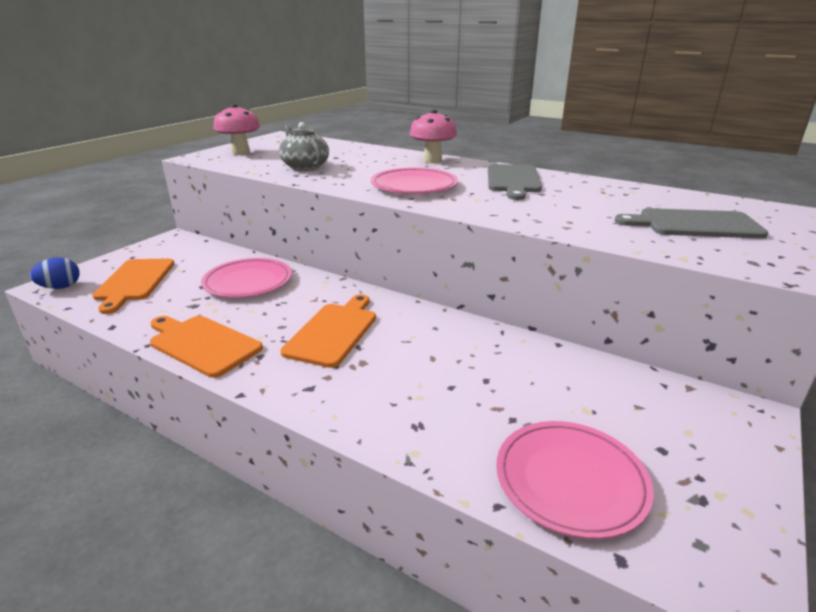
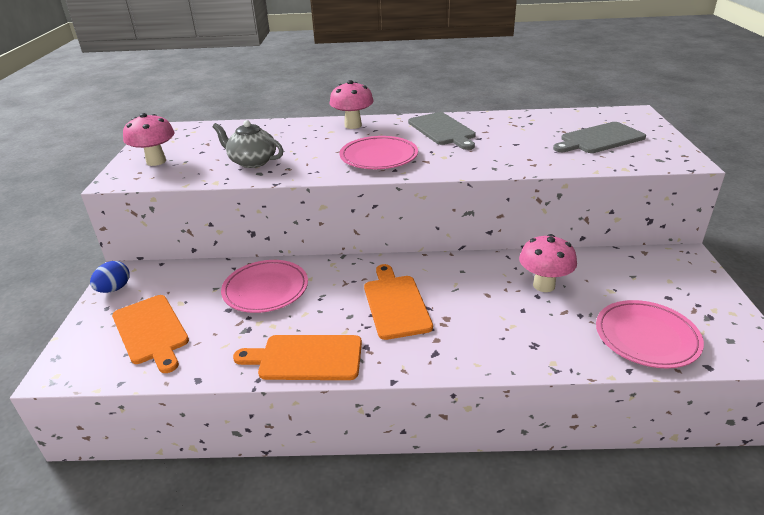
camera: 30 degrees left, 5 degrees up
blue egg [30,257,80,289] -> blue egg moved to [90,261,130,293]
none -> pink mushroom [519,234,577,292]

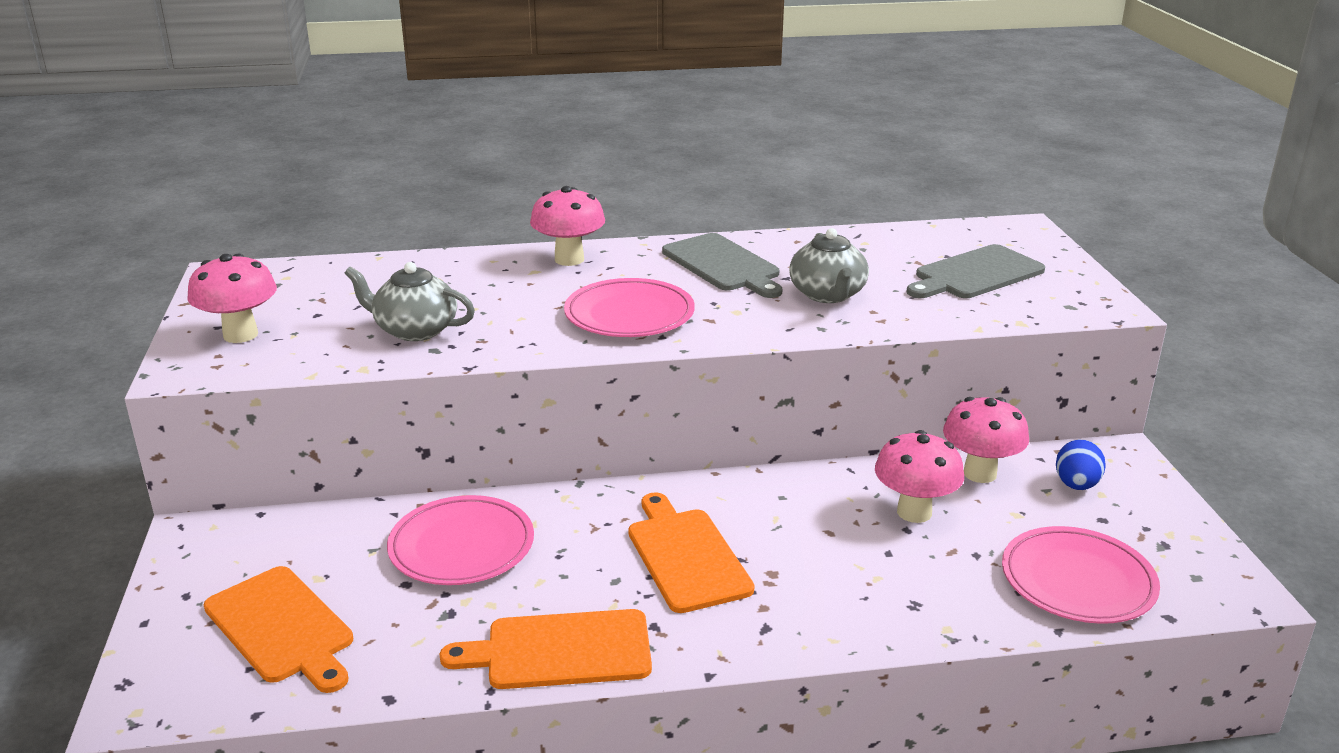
camera: 10 degrees left, 5 degrees down
blue egg [90,261,130,293] -> blue egg moved to [1056,440,1105,490]
none -> grey teapot [789,228,869,303]
none -> pink mushroom [943,397,1029,483]

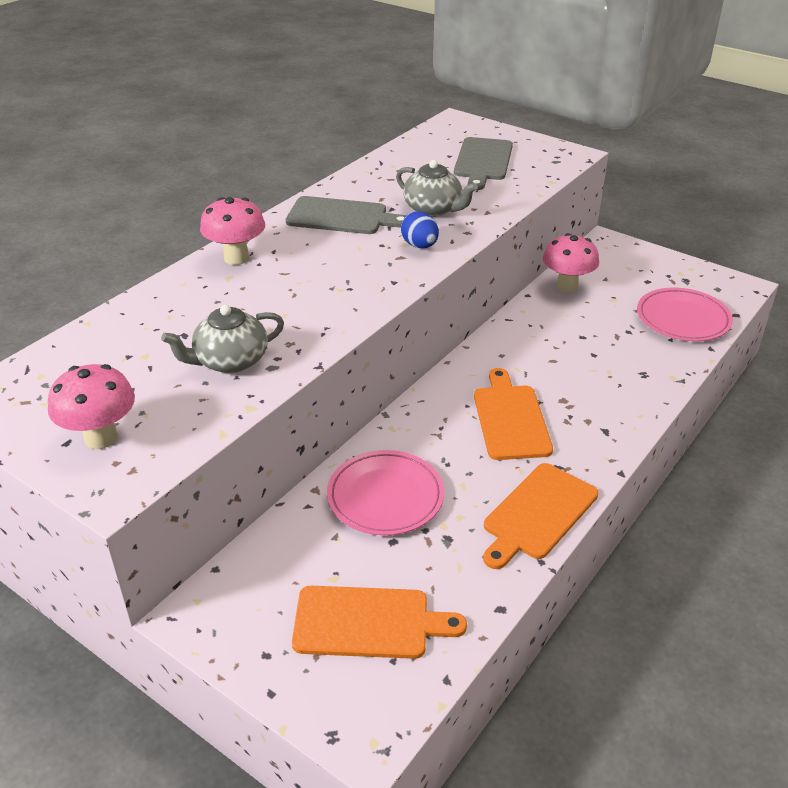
camera: 45 degrees left, 10 degrees up
pink plate [564,278,695,337] -> none
orange cutting board [628,492,755,613] -> orange cutting board turned 60 degrees clockwise [474,368,553,460]
pink mushroom [875,430,964,523] -> none
blue egg [1056,440,1105,490] -> blue egg moved to [401,211,439,248]

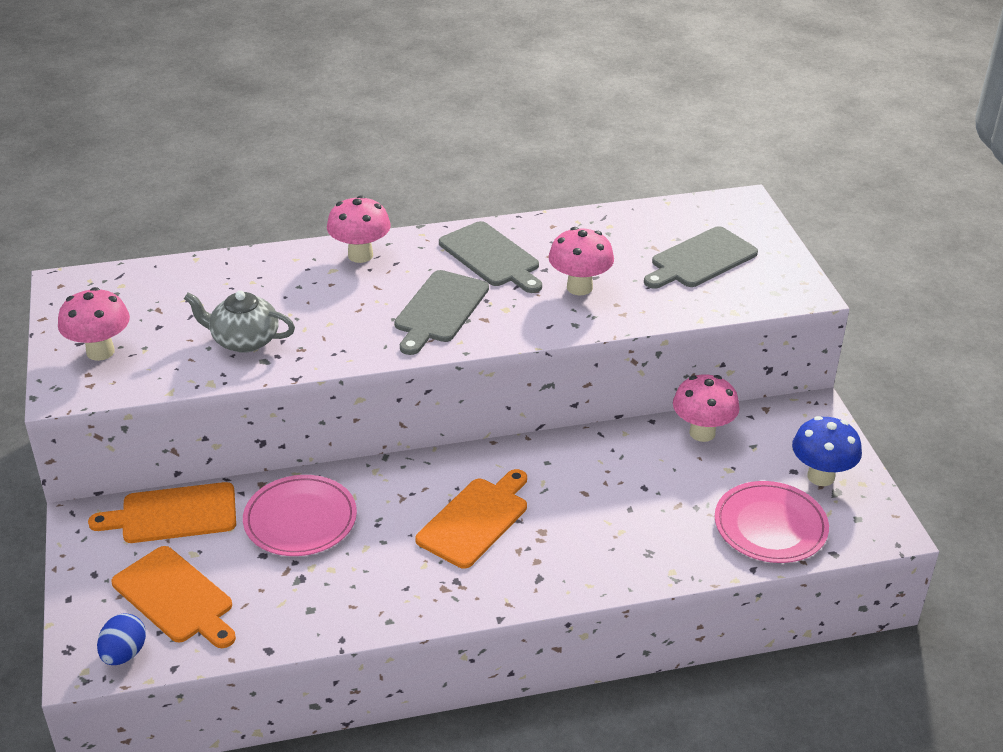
camera: 40 degrees right, 0 degrees up
grey teapot [396,160,478,217] -> pink mushroom [548,227,614,295]
blue egg [401,211,439,248] -> blue egg moved to [97,613,146,665]
orange cutting board [483,463,598,569] -> orange cutting board moved to [88,482,236,543]
none -> grey cutting board [394,270,489,355]
none -> blue mushroom [792,416,862,486]

